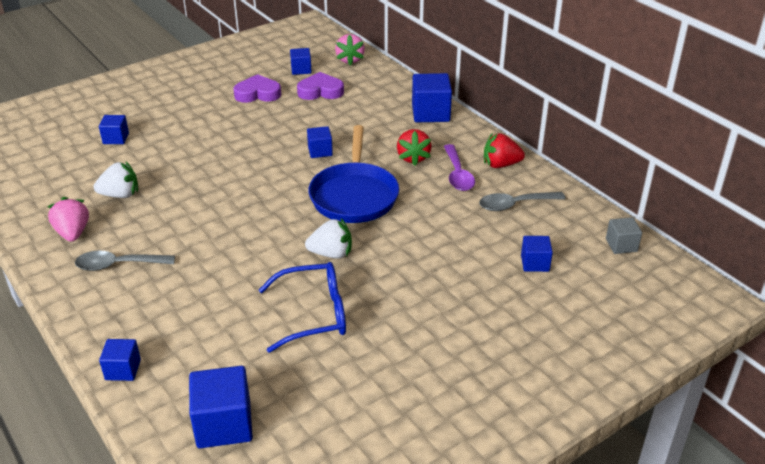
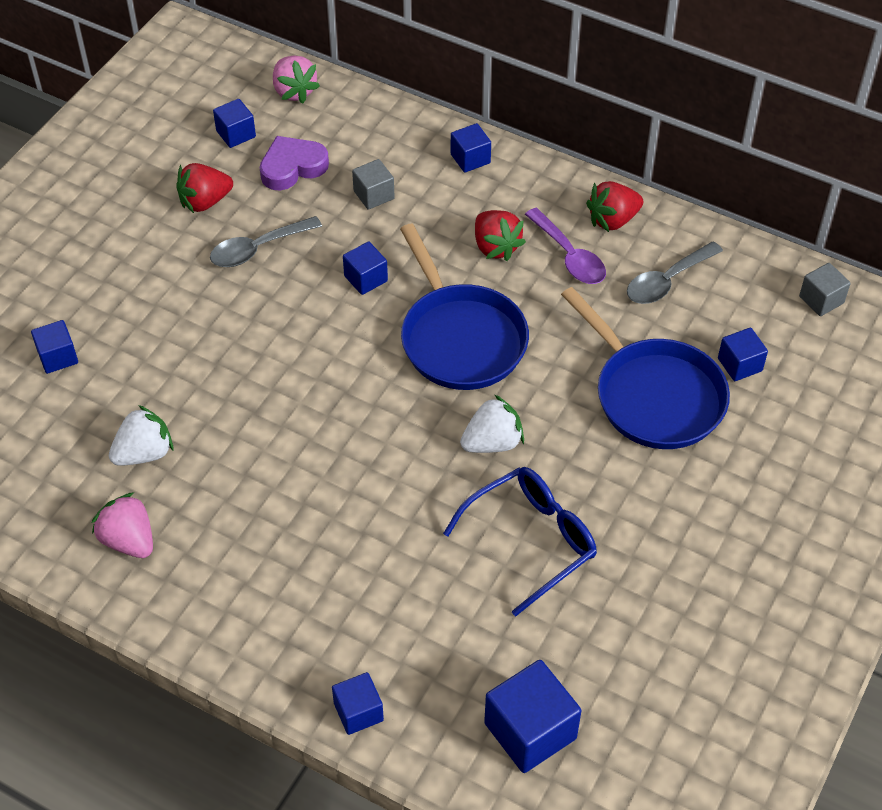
camera: 25 degrees left, 15 degrees up
grey spoon [75,251,175,271] -> grey spoon moved to [210,216,322,267]
purple heart [233,74,281,103] -> red strawberry [176,163,233,213]
blue cube [412,73,452,123] -> blue cube [451,123,491,173], size x0.58
none -> grey cube [352,159,395,210]
none -> blue pan [561,287,730,449]

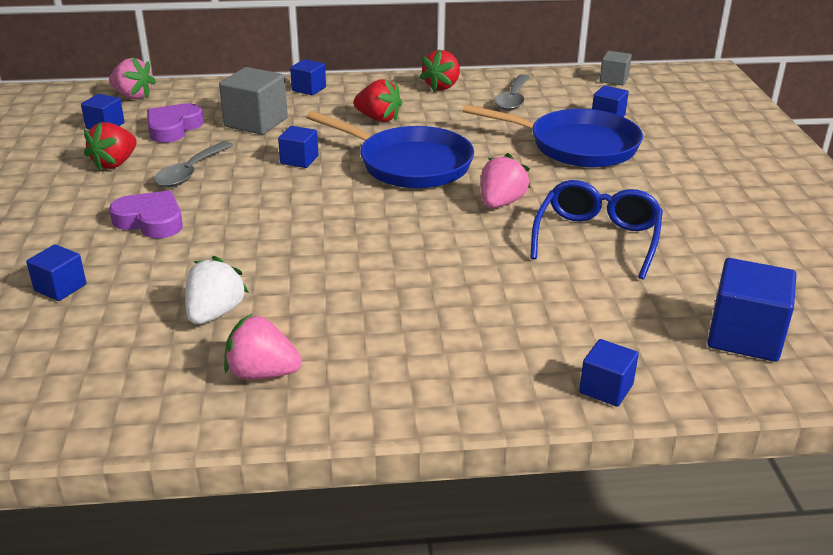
camera: 35 degrees left, 20 degrees down
grey cube [352,159,395,210] -> grey cube [219,67,288,135], size x1.72
white strawberry [460,394,524,453] -> pink strawberry [481,153,531,208]
purple spoon [525,208,606,284] -> none
none -> purple heart [109,190,183,238]

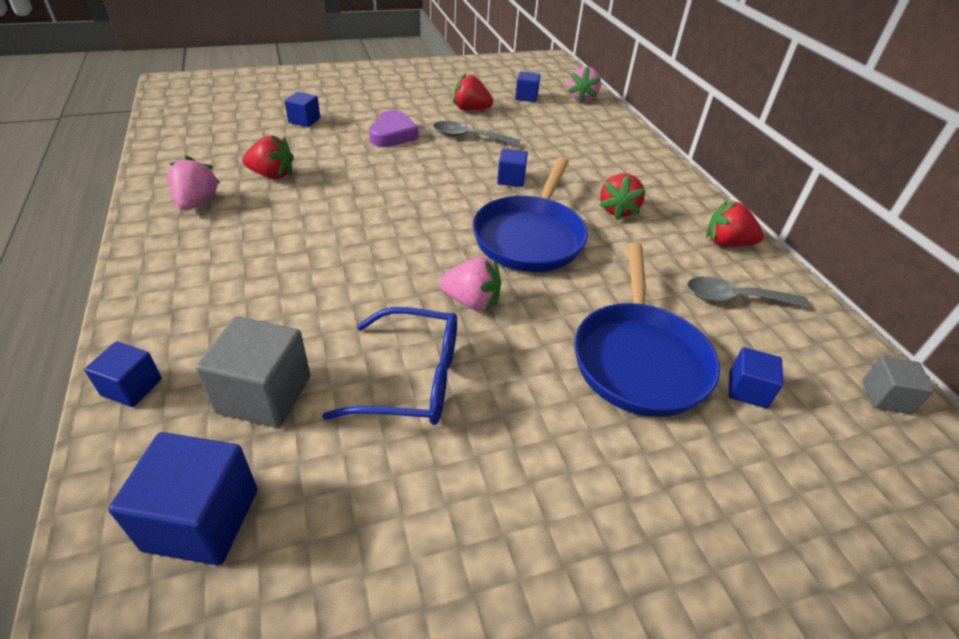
camera: 75 degrees right, 10 degrees up
purple heart [147,103,204,143] -> none
white strawberry [185,256,249,324] -> red strawberry [242,135,294,179]
grey cube [219,67,288,135] -> grey cube moved to [196,316,310,428]
blue cube [290,59,326,95] -> none

